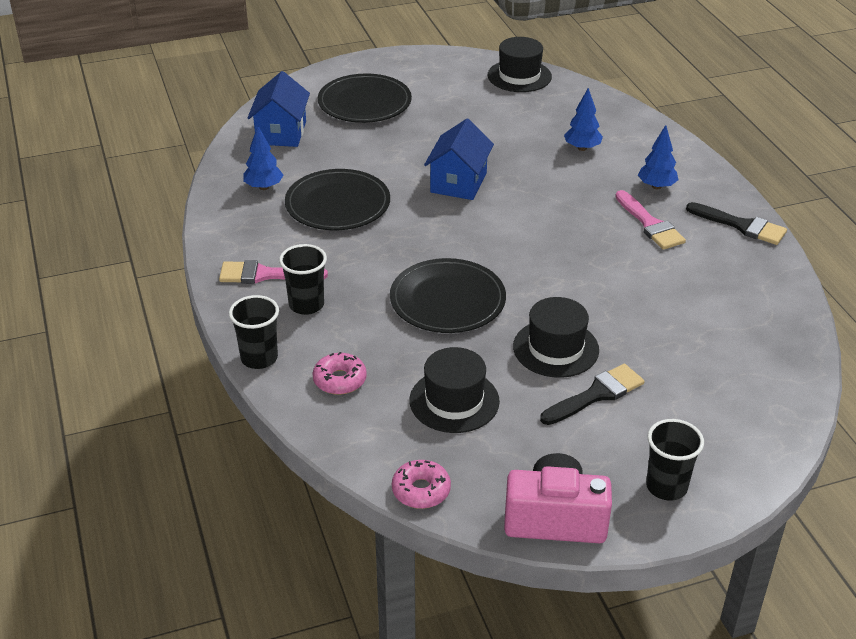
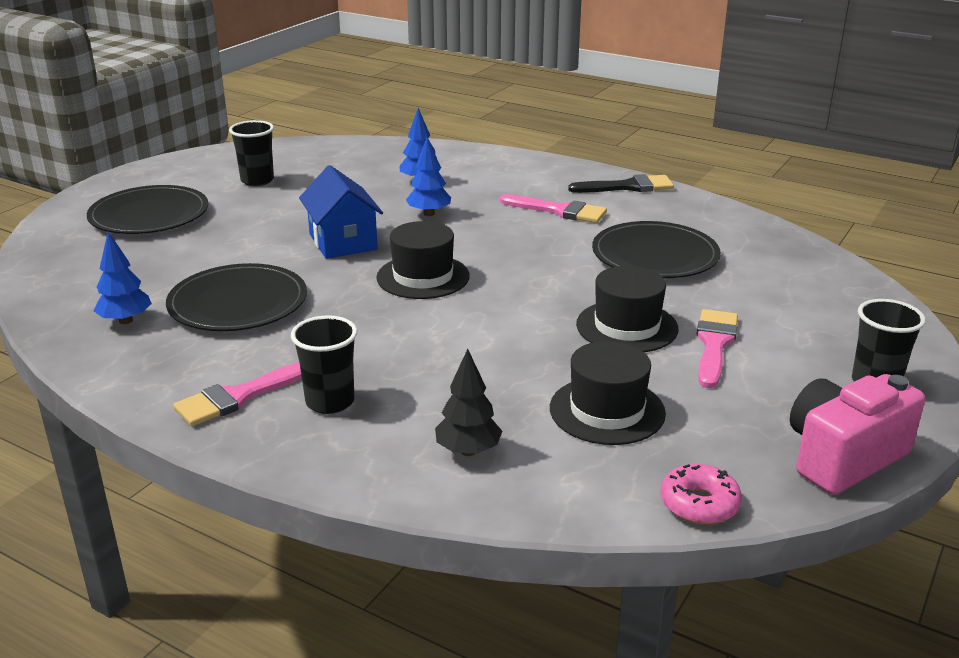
camera: 40 degrees left, 10 degrees down
black cup [229,295,279,369] -> black cup moved to [229,120,274,186]
blue house [248,71,310,147] -> none
pink donut [313,352,367,395] -> black tree [435,349,503,456]
black plate [390,258,506,333] -> black plate moved to [592,221,721,278]
black hat [487,37,552,92] -> black hat moved to [376,221,470,299]
black brush [540,364,645,425] -> pink brush [697,309,738,388]
blue tree [638,125,678,189] -> blue tree moved to [406,137,451,216]

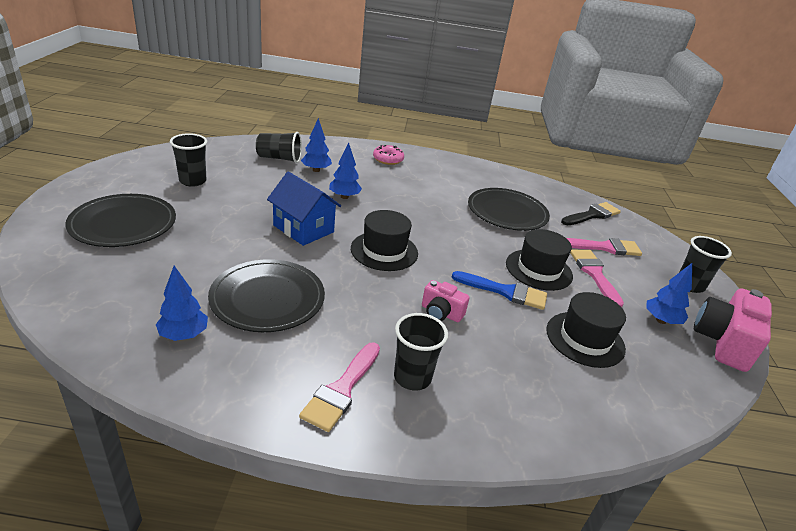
camera: 30 degrees left, 5 degrees up
black tree [435,349,503,456] -> none
pink brush [500,194,607,223] -> pink brush moved to [566,238,642,256]
black brush [568,174,674,193] -> black brush moved to [561,202,621,225]
pink donut [660,464,742,524] -> pink donut moved to [373,145,404,165]
none -> black cup [256,132,302,163]
none -> pink camera [422,280,470,322]
none -> blue brush [452,271,547,310]
none -> blue tree [647,263,692,324]

